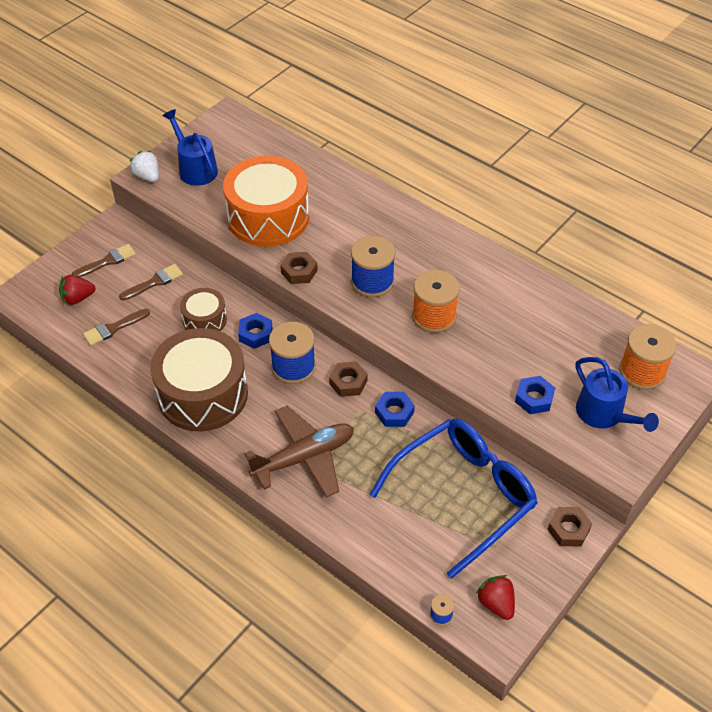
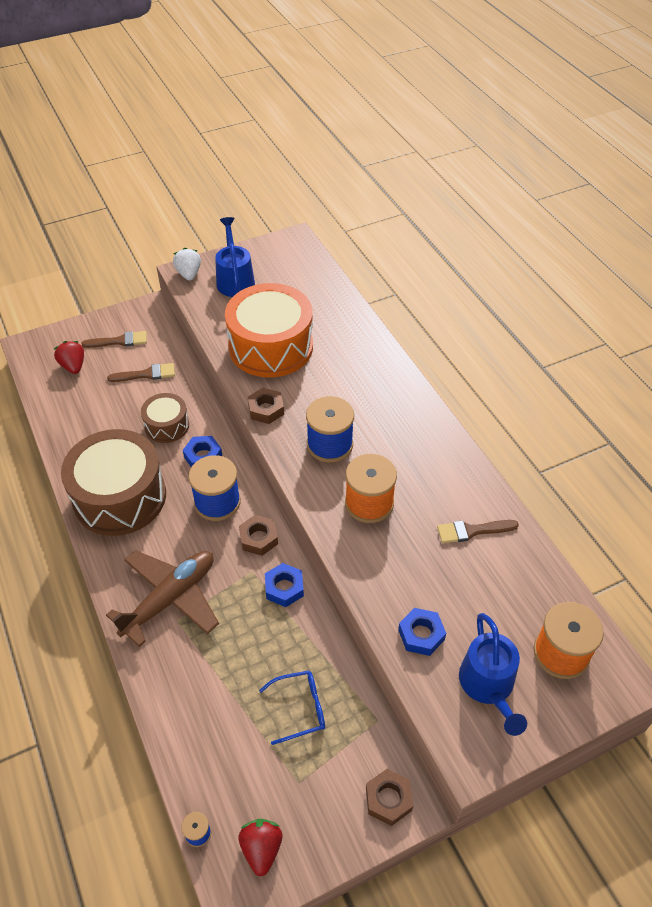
camera: 25 degrees right, 0 degrees up
red strawberry [59,275,95,305] -> red strawberry turned 60 degrees clockwise [54,341,84,374]
brown brush [83,309,150,346] -> brown brush moved to [437,520,519,543]
brown plane [244,406,354,498] -> brown plane turned 45 degrees counterclockwise [106,550,219,647]
blue glasses [370,418,538,579] -> blue glasses [259,670,325,745], size x0.43

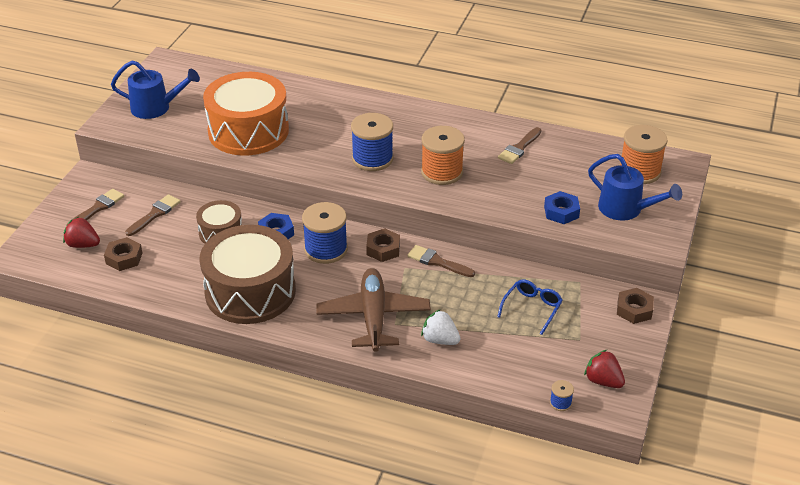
camera: 45 degrees left, 10 degrees down
white strawberry [173,248,201,281] -> white strawberry moved to [421,309,460,345]
blue watering can [215,217,255,297] -> blue watering can turned 150 degrees clockwise [111,60,200,119]
brown nut [248,388,284,424] -> brown nut moved to [104,237,142,271]
blue nut [265,563,304,607] -> brown brush [407,245,475,277]

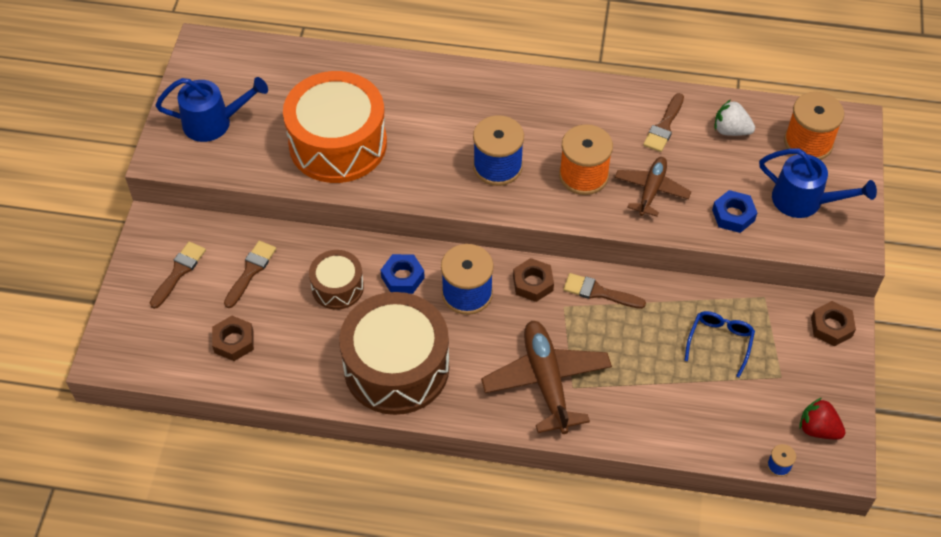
camera: 10 degrees left, 15 degrees up
red strawberry [63,217,100,248] -> none
white strawberry [421,309,460,345] -> white strawberry moved to [715,100,755,136]
none -> brown plane [615,157,691,217]

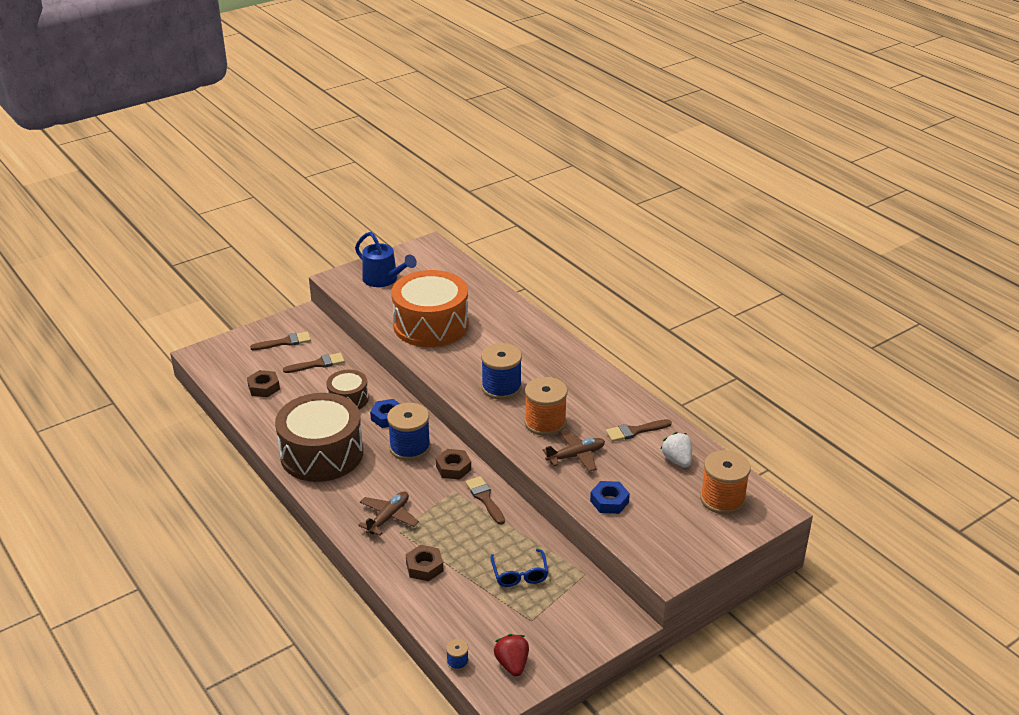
camera: 45 degrees right, 20 degrees down
brown plane [481,321,612,434] -> brown plane [358,491,419,536], size x0.62
blue glasses [684,311,755,378] -> blue glasses turned 105 degrees clockwise [490,549,548,587]
blue watering can [759,149,877,218] -> none
brown nut [811,301,856,346] -> brown nut moved to [406,545,443,581]

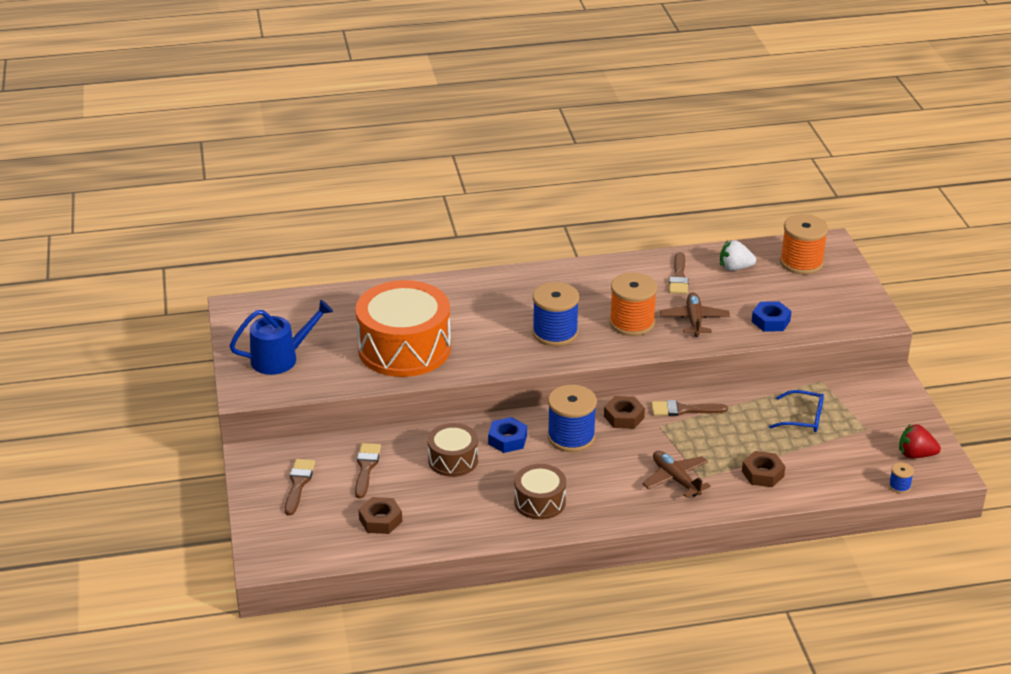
camera: 65 degrees left, 0 degrees up
brown drum [275,393,363,482] -> brown drum [514,464,566,520], size x0.51

